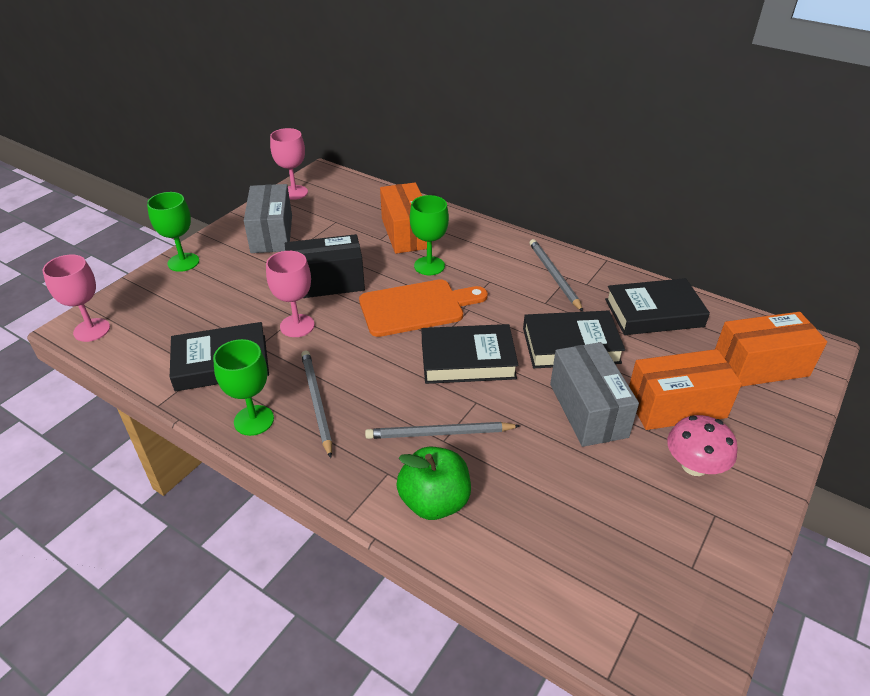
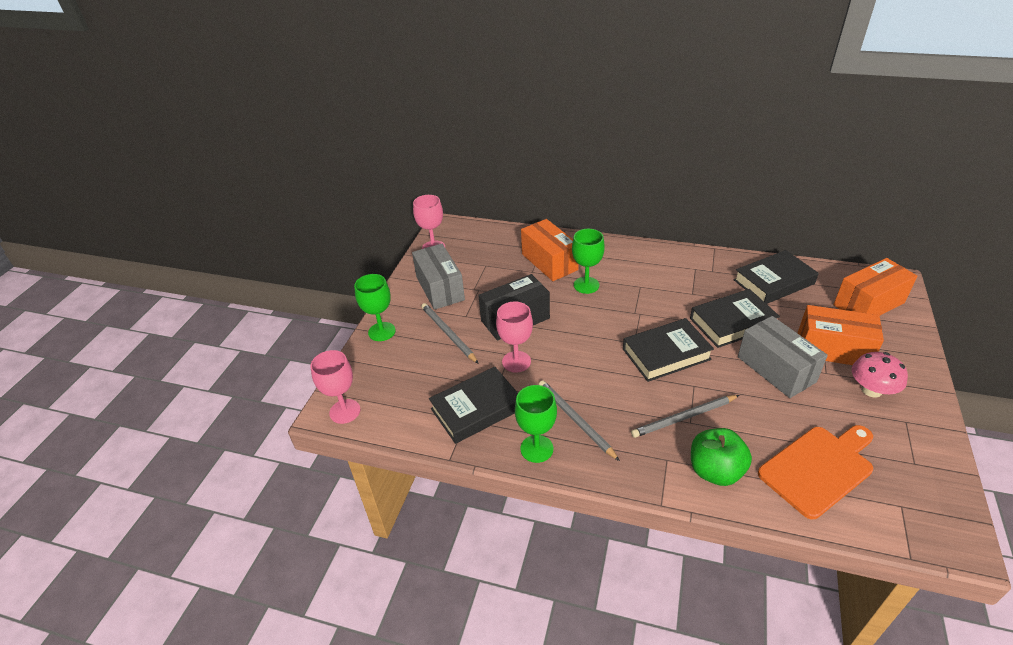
camera: 15 degrees left, 0 degrees up
orange cutting board [359,279,488,337] -> orange cutting board moved to [758,425,873,519]
grey pencil [529,239,583,312] -> grey pencil moved to [421,303,479,364]
orange box [629,349,742,430] -> orange box turned 45 degrees clockwise [798,305,884,365]

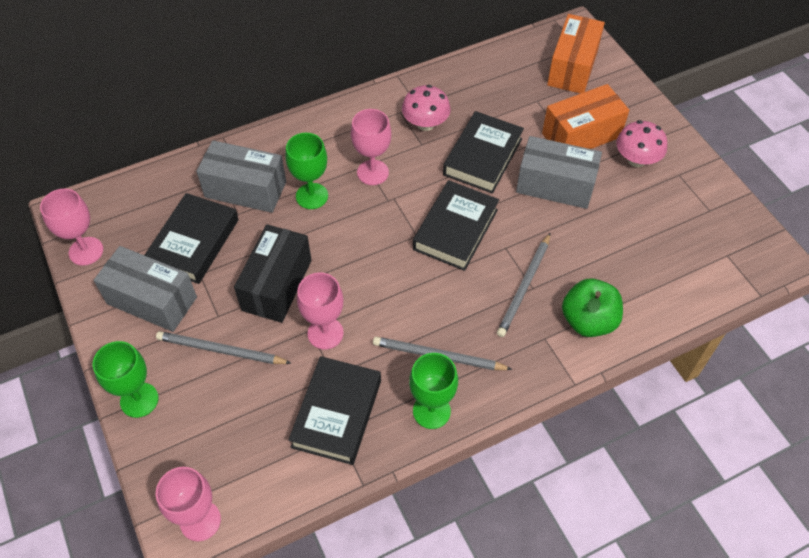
camera: 45 degrees left, 15 degrees up
orange box [521,219,579,281] -> grey box [196,140,286,213]
black book [734,250,819,304] -> black book moved to [145,193,239,284]
orange cutting board [758,425,873,519] -> none
none -> pink goblet [351,109,391,185]
none -> pink mushroom [402,85,451,131]

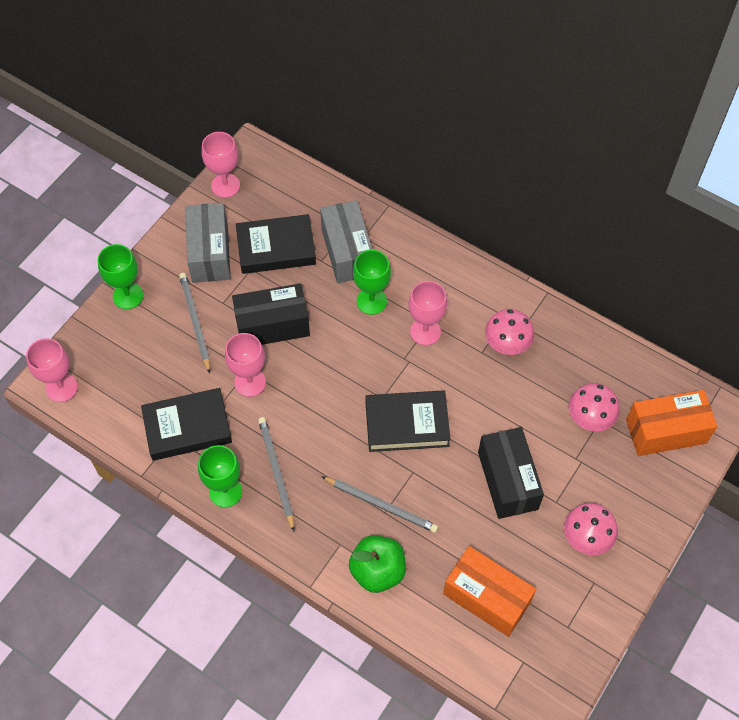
camera: 60 degrees right, 5 degrees up
black book [443,111,524,194] -> none
grey pencil [497,233,550,337] -> grey pencil turned 150 degrees counterclockwise [321,476,438,533]
grey box [516,136,602,209] -> black box [478,427,544,519]
orange box [542,84,629,149] -> orange box moved to [443,546,536,637]
none -> pink mushroom [569,383,620,431]

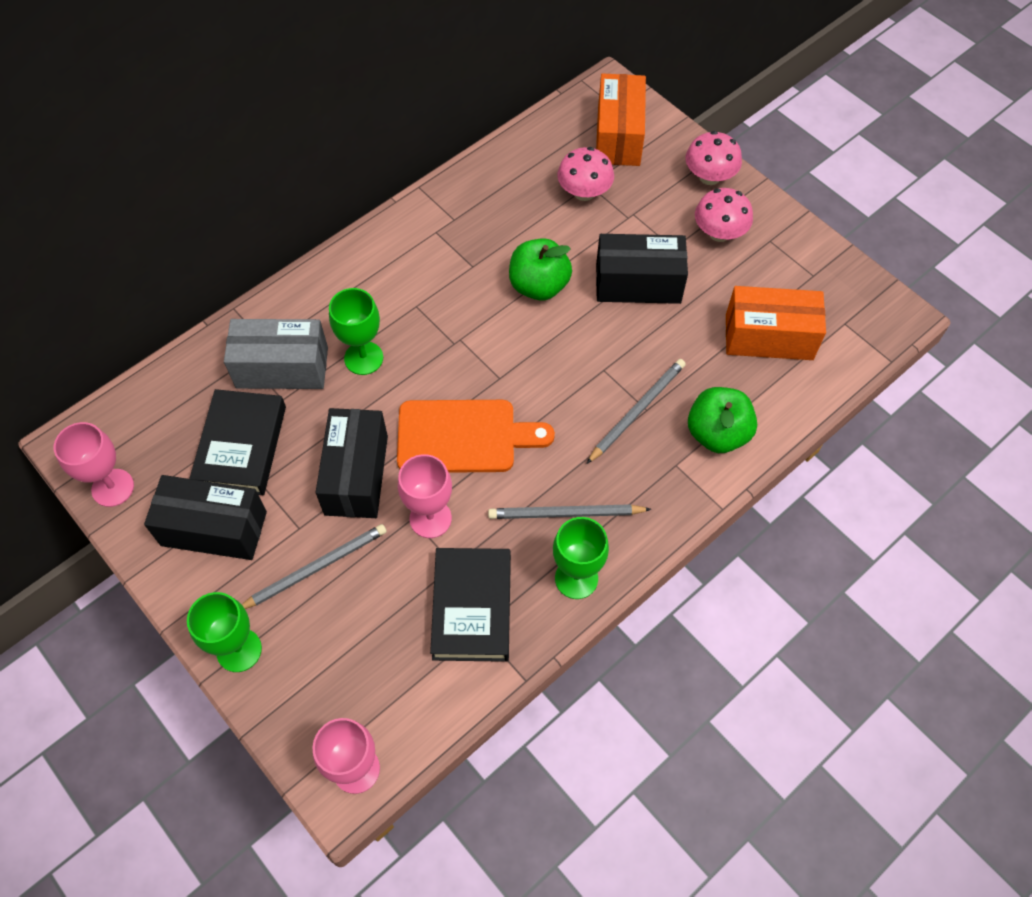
camera: 75 degrees left, 0 degrees up
grey pencil [179,273,210,374] -> grey pencil turned 150 degrees clockwise [242,524,387,609]
grey box [185,203,231,283] -> black box [144,475,267,560]
black book [365,390,450,452] -> none
pink goblet [409,281,447,346] -> none
orange box [443,546,536,637] -> orange box turned 45 degrees clockwise [726,286,826,360]
pink mushroom [485,309,534,355] -> pink mushroom moved to [686,131,742,185]
none -> orange cutting board [397,400,555,473]
none -> green apple [509,238,572,301]

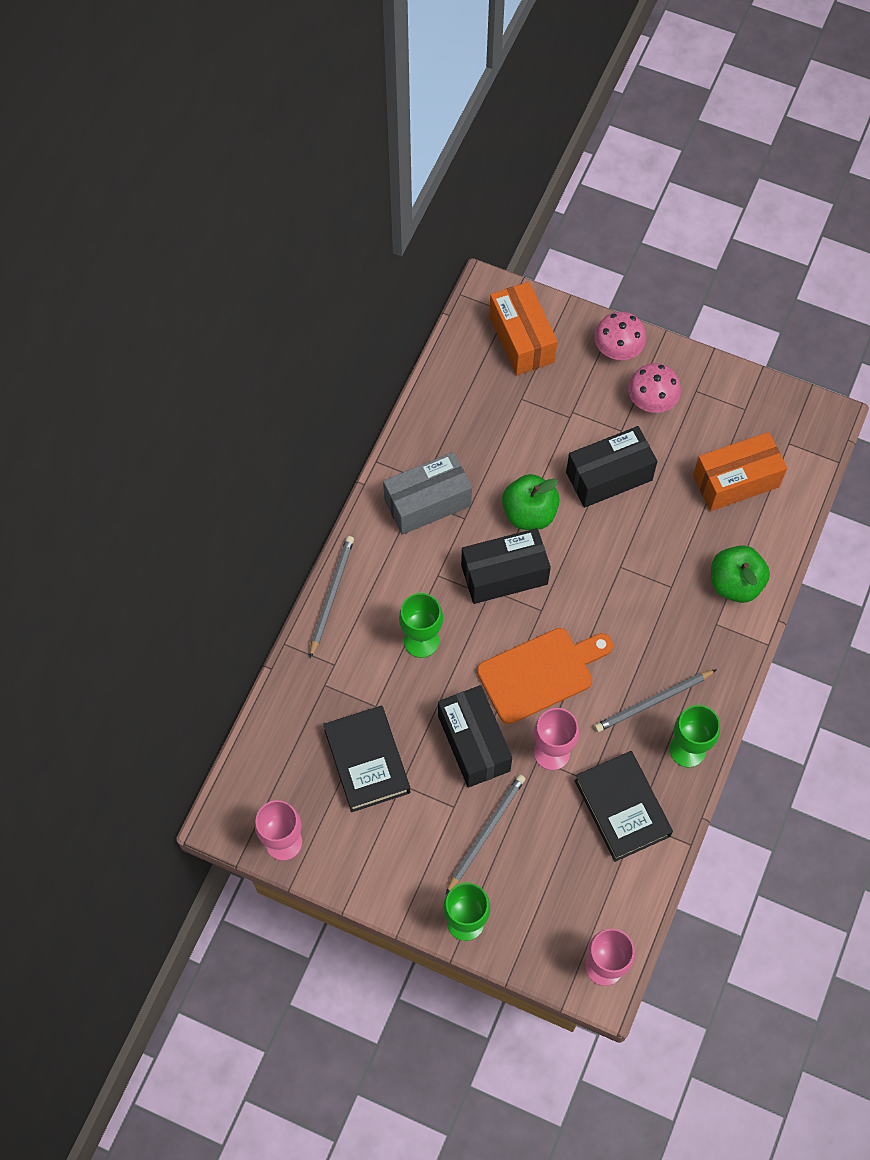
camera: 25 degrees left, 5 degrees up
black box [144,475,267,560] -> black box moved to [461,528,551,604]
grey box [224,319,328,389] -> grey box moved to [383,452,472,535]
pink mushroom [557,147,614,201] -> none
grey pencil [586,359,686,464] -> grey pencil moved to [310,536,354,658]

